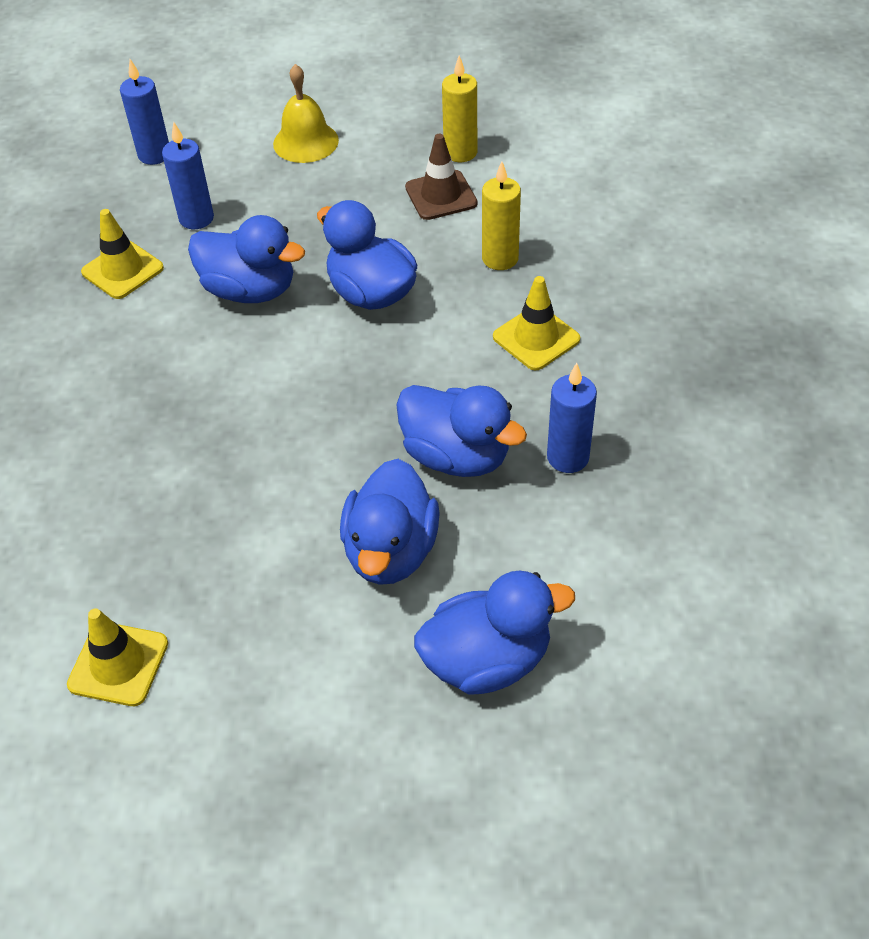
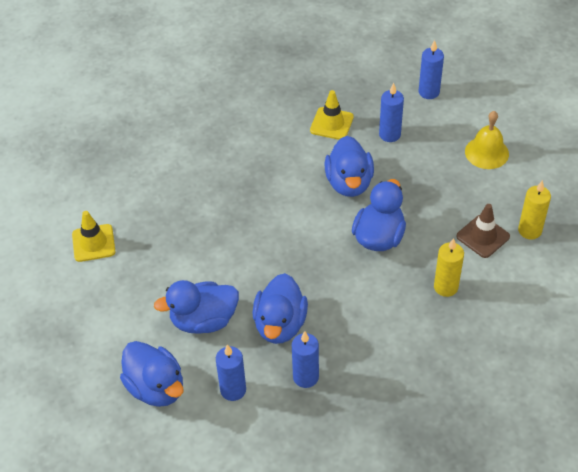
camera: 65 degrees right, 0 degrees up
yellow traffic cone [493,276,580,371] -> none
none -> blue candle [216,344,246,401]

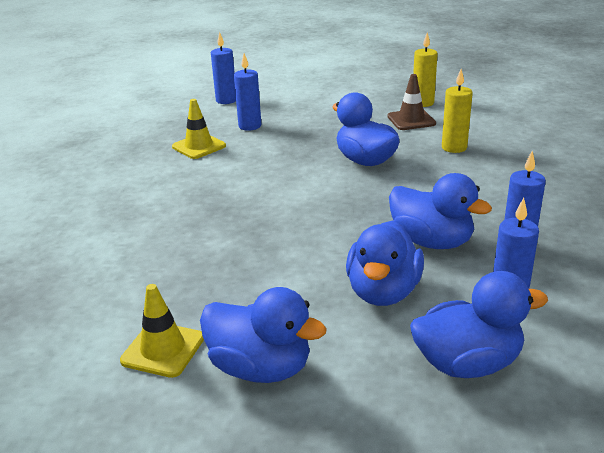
camera: 60 degrees left, 20 degrees down
blue duck [325,136,374,197] -> blue duck moved to [200,287,327,383]
yellow bell [465,111,509,169] -> none

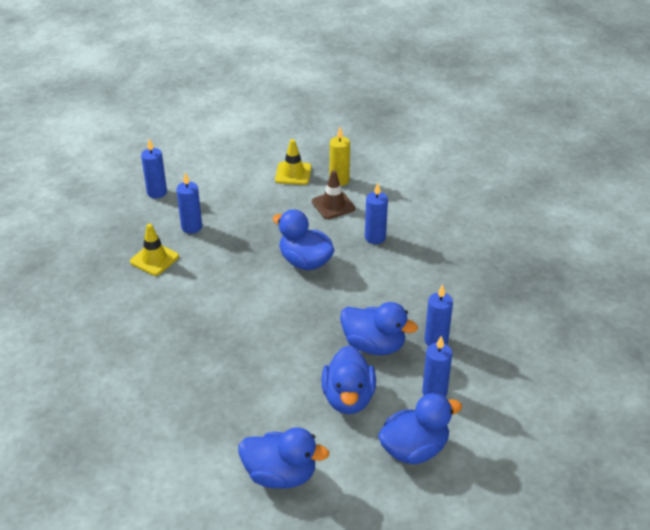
camera: 15 degrees left, 10 degrees up
yellow traffic cone [120,284,204,378] -> yellow traffic cone moved to [275,139,311,185]
yellow candle [442,69,473,153] -> blue candle [365,183,388,244]

